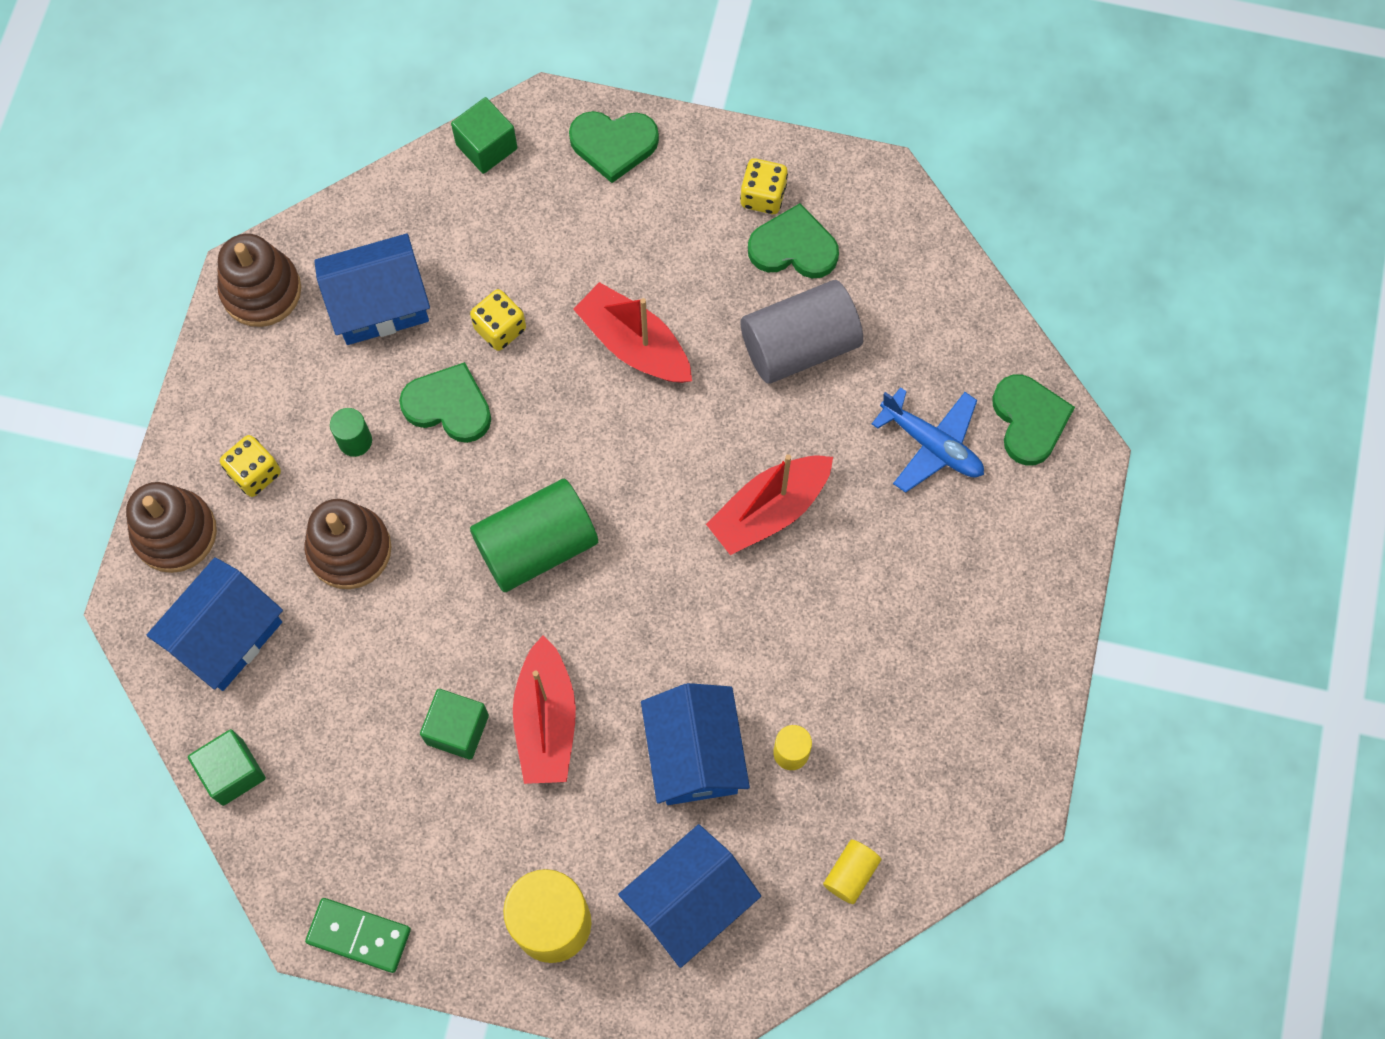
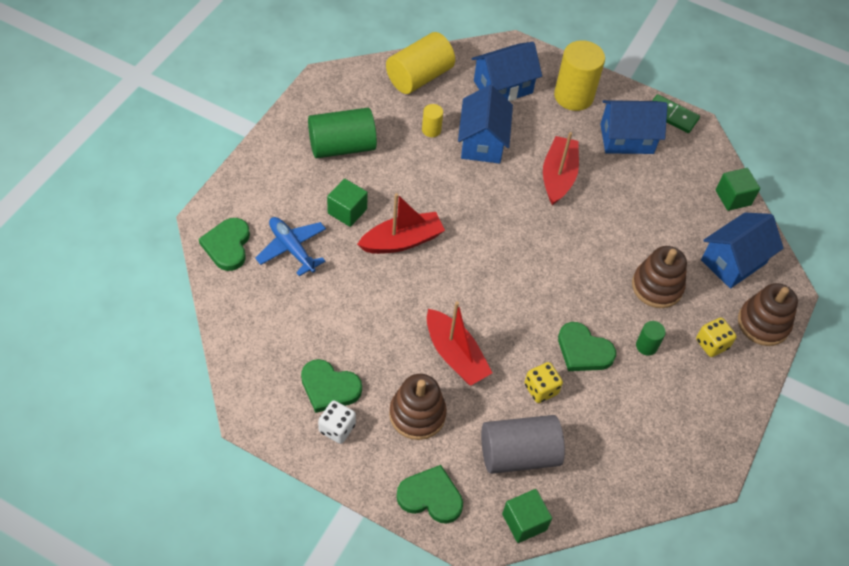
camera: 170 degrees left, 15 degrees down
brown stacking toy [217,234,301,327] -> brown stacking toy moved to [389,374,447,440]
blue house [314,234,430,345] -> blue house moved to [600,100,668,154]
green cube [420,689,489,760] -> green cube moved to [327,179,368,227]
green cylinder [470,479,598,592] -> green cylinder moved to [308,108,377,159]
yellow dice [740,158,788,214] -> white dice [318,400,356,444]
grey cylinder [741,280,863,384] -> grey cylinder moved to [481,415,565,474]
yellow cylinder [823,840,881,904] -> yellow cylinder [386,32,455,94], size x2.12

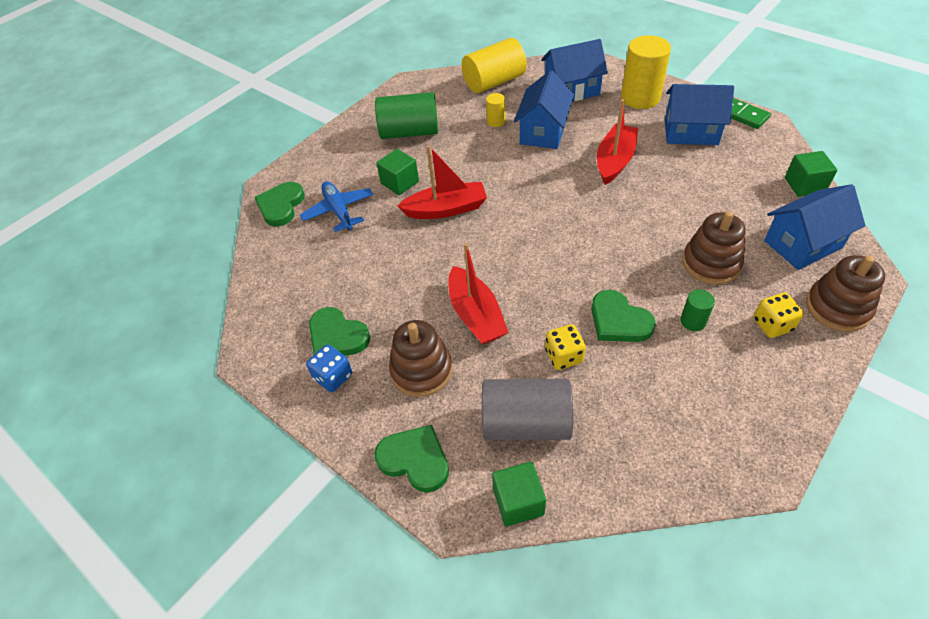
camera: 20 degrees right, 5 degrees down
white dice [318,400,356,444] -> blue dice [306,344,352,392]

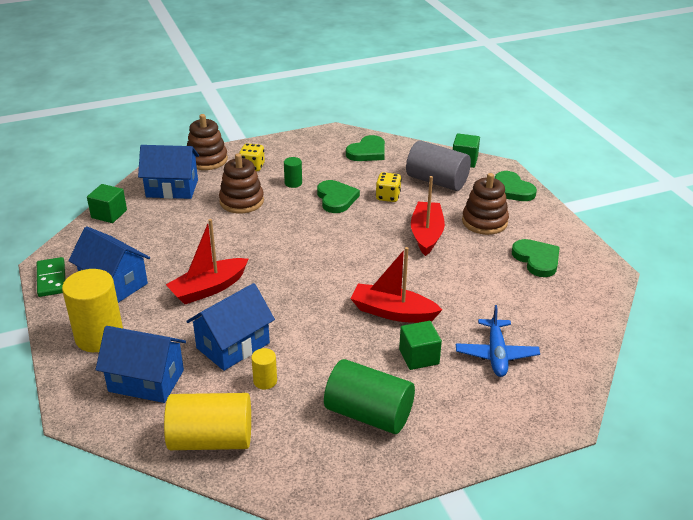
camera: 155 degrees left, 15 degrees down
green heart [254,182,305,226] -> green heart moved to [346,135,385,161]
blue dice [306,344,352,392] -> none

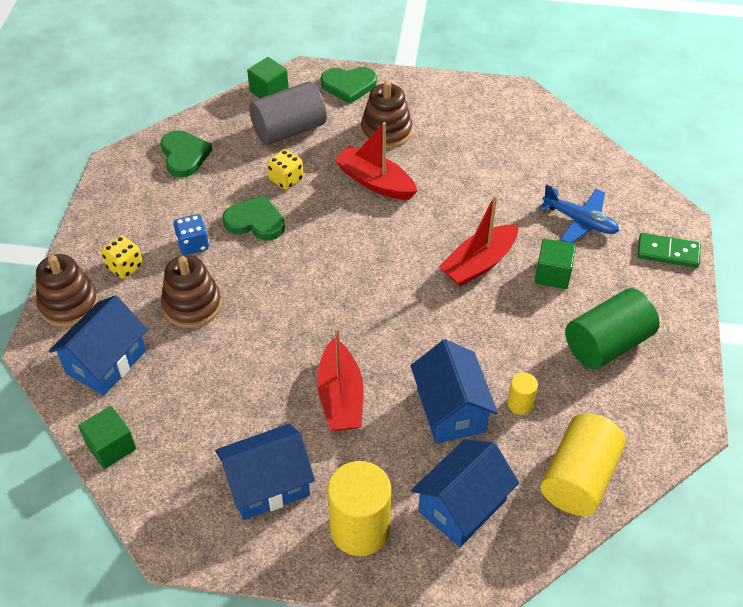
camera: 60 degrees left, 15 degrees up
green domino [37,257,66,297] -> green domino moved to [637,233,701,268]
green cylinder [284,157,302,188] -> blue dice [174,214,209,255]
green heart [512,239,560,277] -> none

